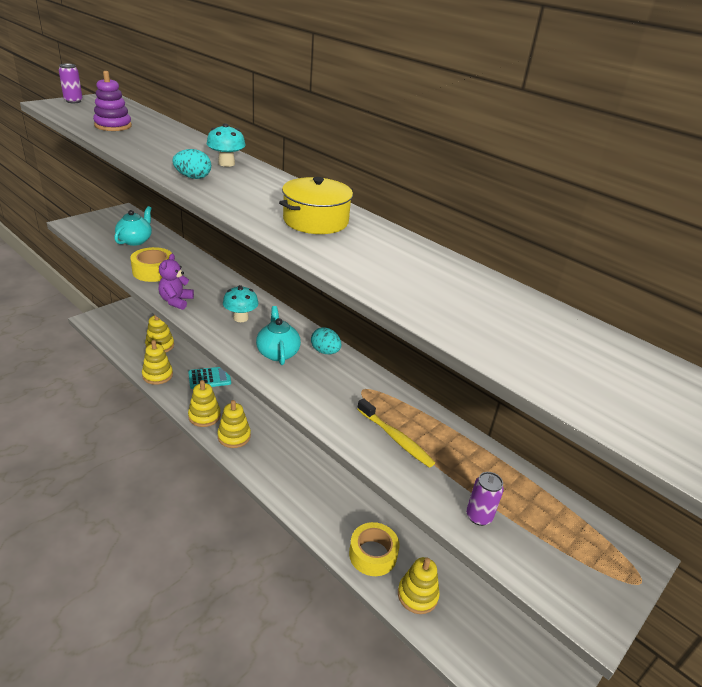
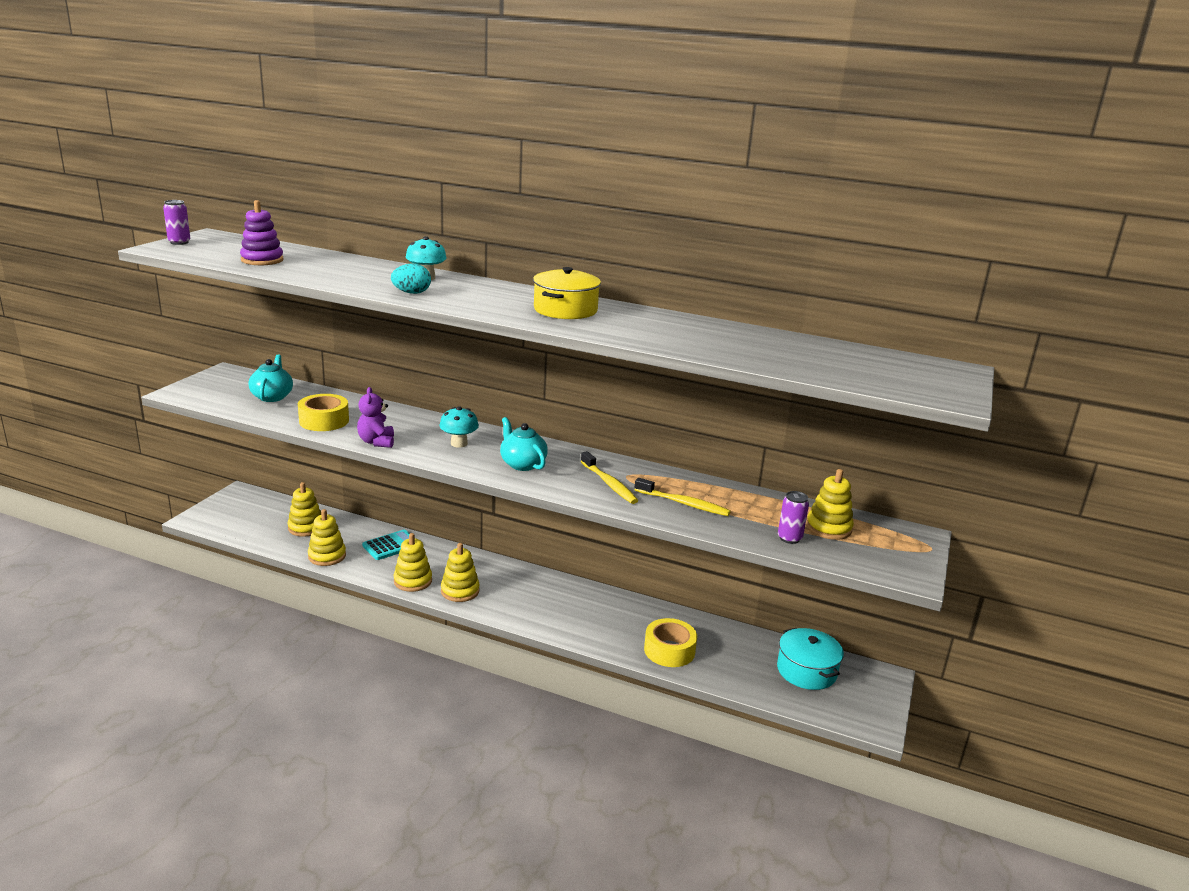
camera: 20 degrees left, 10 degrees down
turquoise egg [311,327,341,354] -> none
yellow stacking toy [398,557,440,614] -> yellow stacking toy moved to [806,469,854,540]
none -> yellow toothbrush [581,451,638,504]
none -> turquoise pot [777,628,844,690]

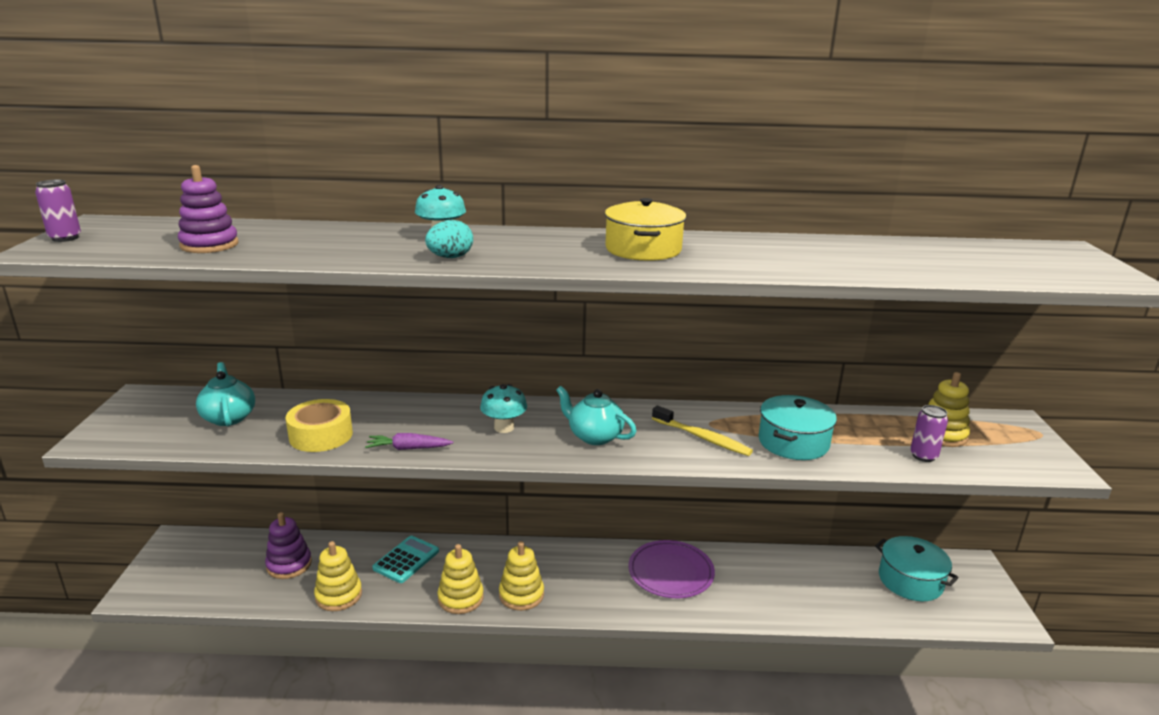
camera: 20 degrees left, 0 degrees up
yellow stacking toy [287,482,321,537] -> purple stacking toy [265,512,312,579]
purple teddy bear [357,387,394,448] -> purple carrot [365,433,453,450]
yellow toothbrush [634,478,731,516] -> turquoise pot [758,395,837,460]
yellow tape [644,618,697,667] -> none
none -> purple plate [628,540,715,598]

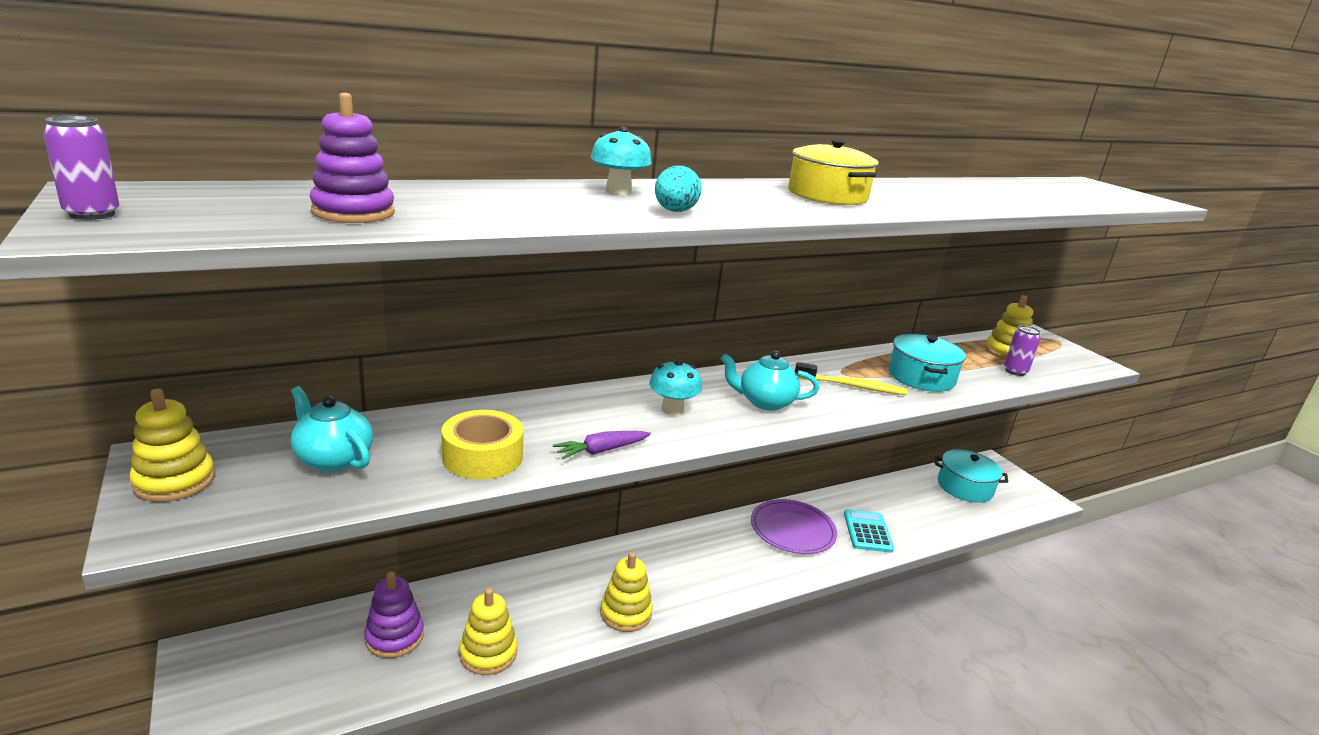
camera: 30 degrees left, 0 degrees up
turquoise calculator [372,536,439,583] -> turquoise calculator moved to [844,509,894,553]
yellow stacking toy [499,541,544,611] -> yellow stacking toy moved to [129,388,215,502]

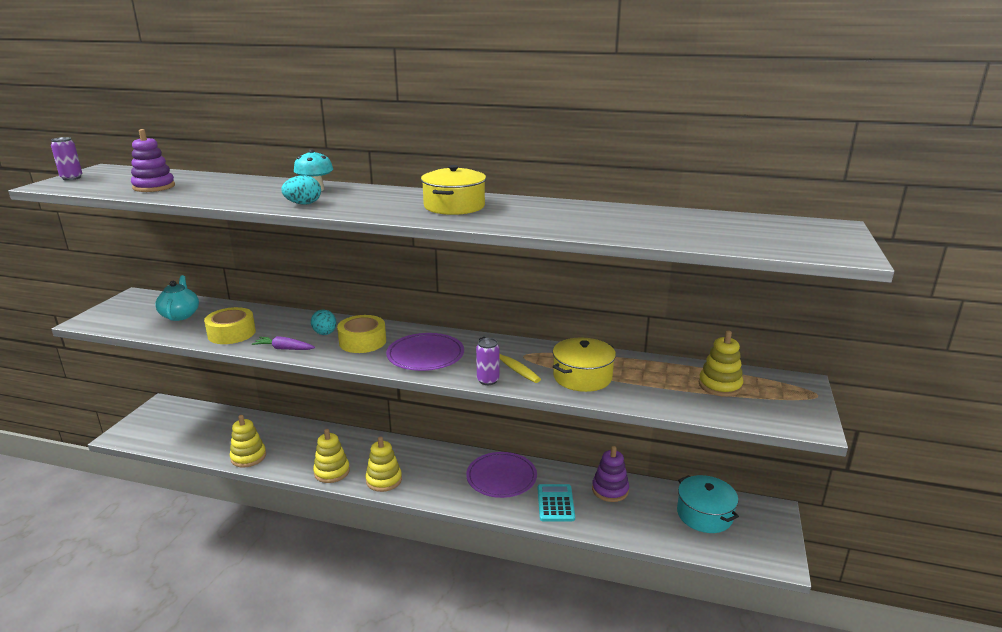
camera: 45 degrees right, 0 degrees up
yellow stacking toy [129,388,215,502] -> yellow stacking toy moved to [366,436,402,492]
purple stacking toy [364,571,424,658] -> purple stacking toy moved to [592,446,629,502]
turquoise mushroom [649,360,702,416] -> yellow tape [337,315,386,353]
turquoise teapot [721,351,819,411] -> purple plate [386,333,464,371]
turquoise calculator [844,509,894,553] -> turquoise calculator turned 45 degrees counterclockwise [538,484,575,521]
turquoise pot [888,334,966,392] -> yellow pot [553,338,616,392]
purple can [1004,325,1041,376] -> purple can moved to [476,338,499,385]
none -> turquoise egg [311,310,337,335]

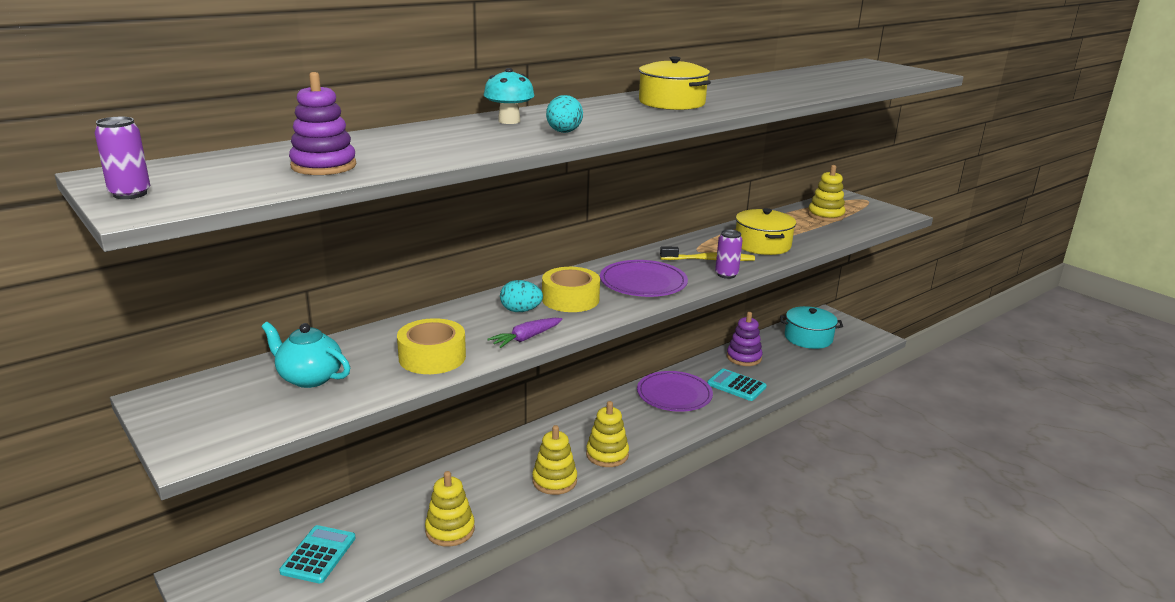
camera: 55 degrees left, 0 degrees up
none -> turquoise calculator [279,525,356,583]

